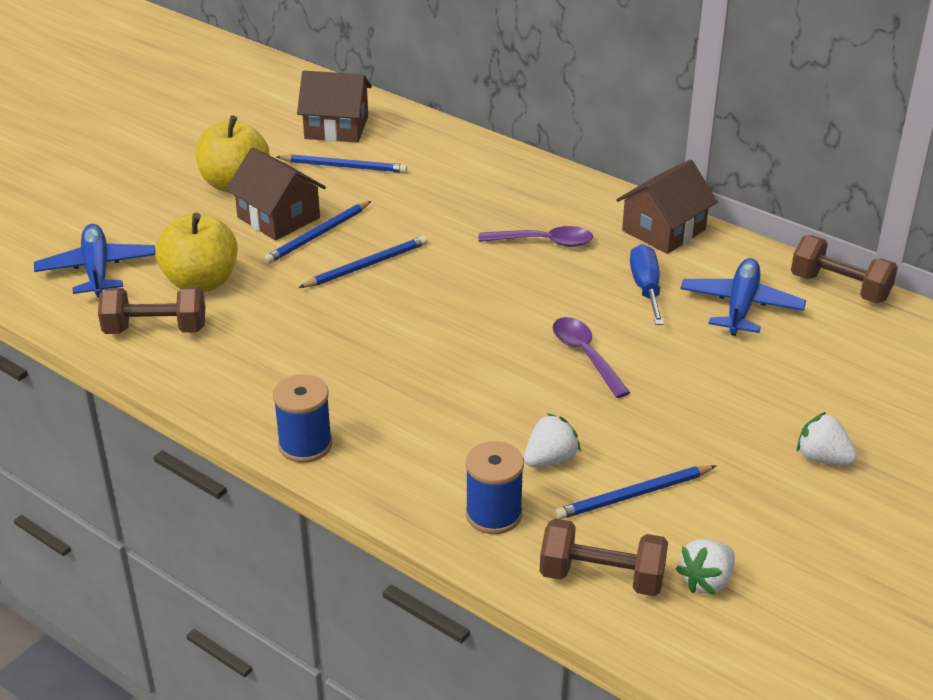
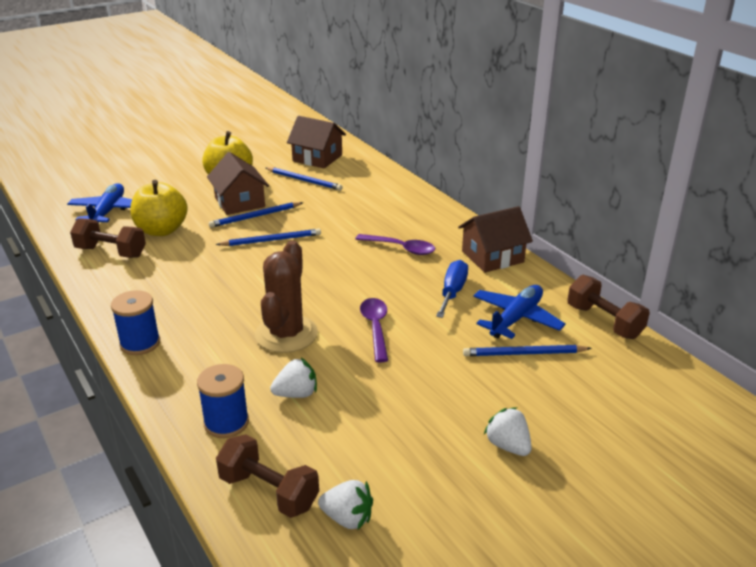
camera: 20 degrees right, 5 degrees down
blue pencil [555,465,716,519] -> blue pencil moved to [463,345,592,356]
white strawberry [676,539,735,595] -> white strawberry turned 135 degrees counterclockwise [318,480,373,529]
none -> brown cactus [255,240,318,353]

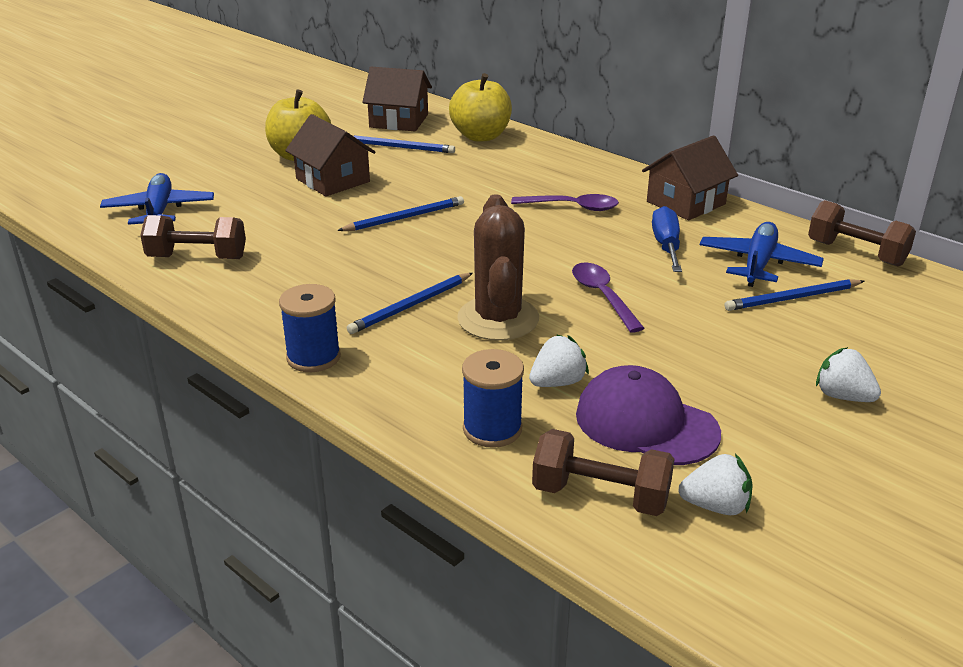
camera: 15 degrees left, 0 degrees up
yellow apple [131,180,188,236] -> yellow apple moved to [449,73,512,142]
blue pencil [209,202,304,228] -> blue pencil moved to [347,273,473,334]
none -> purple cap [576,365,721,465]

